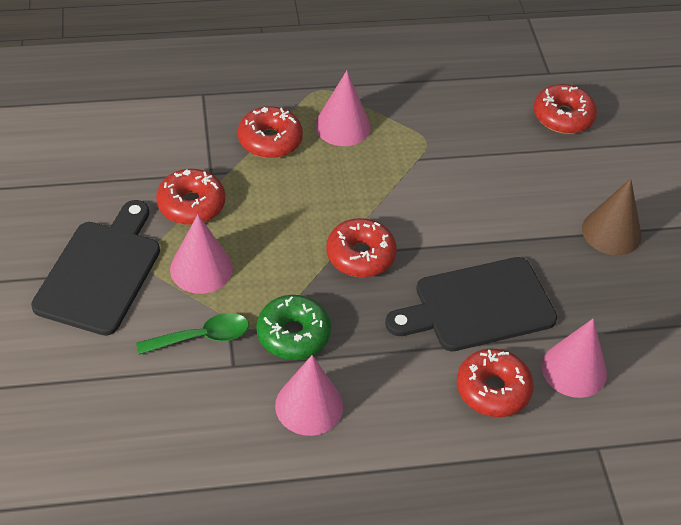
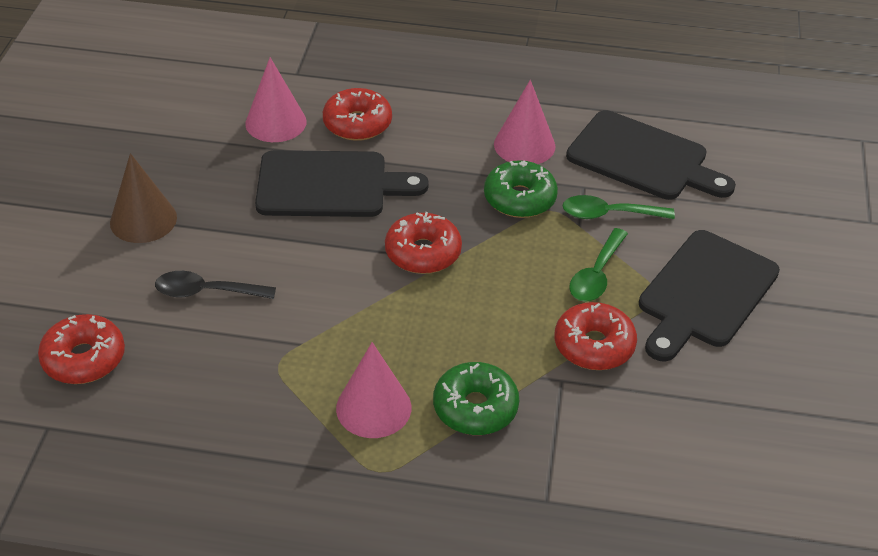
camera: 160 degrees left, 5 degrees down
pink cone [170,214,233,294] -> green spoon [569,228,628,302]
red donut [238,106,303,158] -> green donut [433,362,519,435]
none -> black spoon [155,271,276,299]
none -> black cutting board [566,110,736,200]

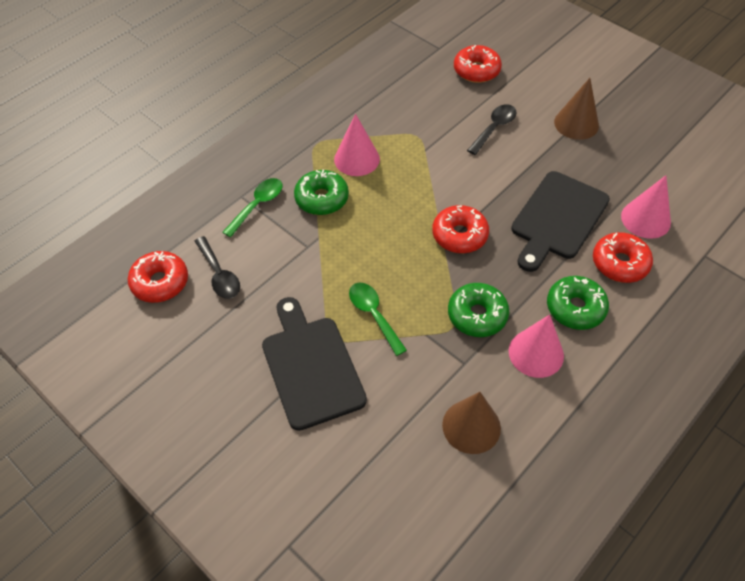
camera: 125 degrees right, 10 degrees up
red donut [554,302,637,370] -> red donut moved to [128,251,188,303]
green spoon [563,195,675,219] -> green spoon moved to [223,178,283,237]
black cutting board [566,110,736,200] -> brown cone [442,392,501,454]
none -> black spoon [195,236,240,299]
none -> green donut [547,276,609,330]

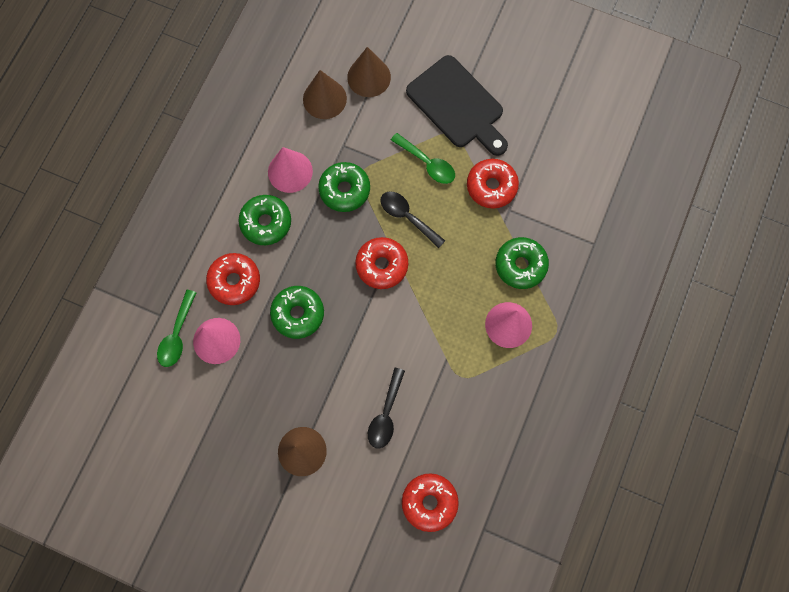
camera: 160 degrees right, 20 degrees up
red donut [128,251,188,303] -> red donut moved to [467,159,519,209]
black spoon [195,236,240,299] -> black spoon moved to [380,191,445,248]
green spoon [223,178,283,237] -> green spoon moved to [157,290,197,367]
black cutting board [511,171,610,272] -> green donut [270,286,324,339]
none -> brown cone [347,47,391,97]

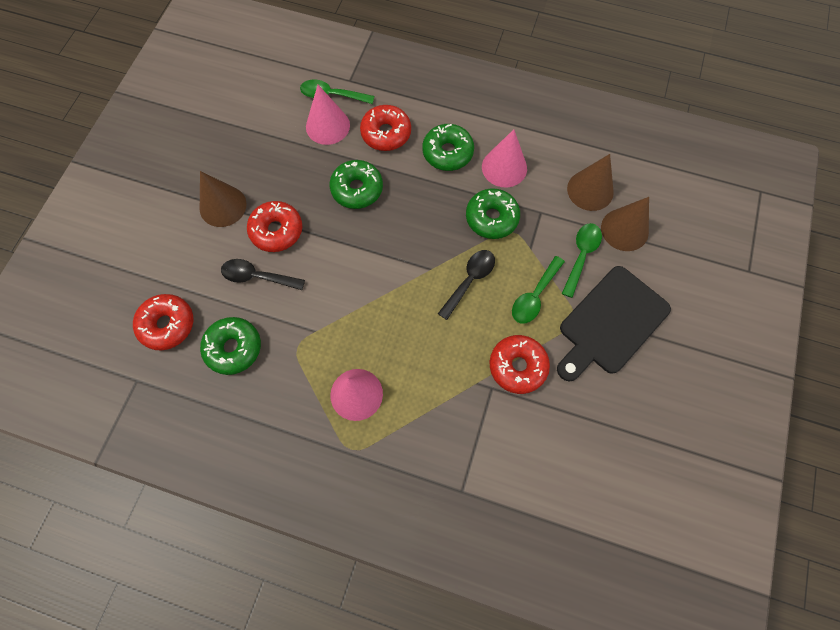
camera: 85 degrees right, 5 degrees down
red donut [355,237,408,289] -> red donut moved to [247,201,302,252]
green donut [495,237,549,289] -> green donut moved to [200,317,261,375]
none -> green spoon [562,223,602,298]

